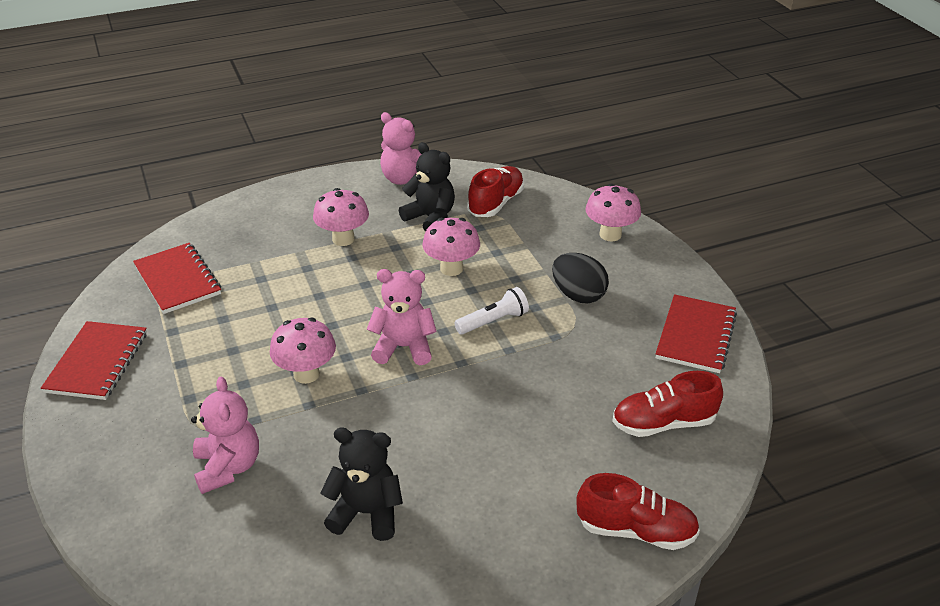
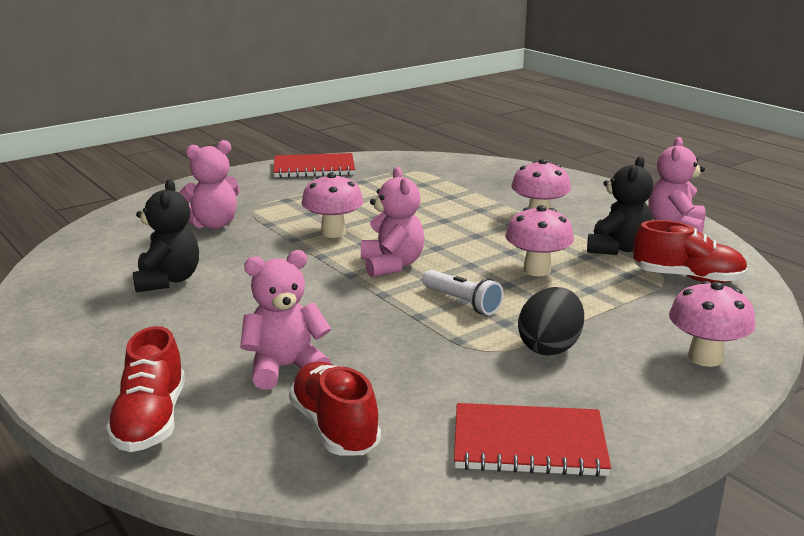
camera: 75 degrees right, 15 degrees down
red notebook [133,243,221,314] -> none
none -> pink teddy bear [240,250,331,390]

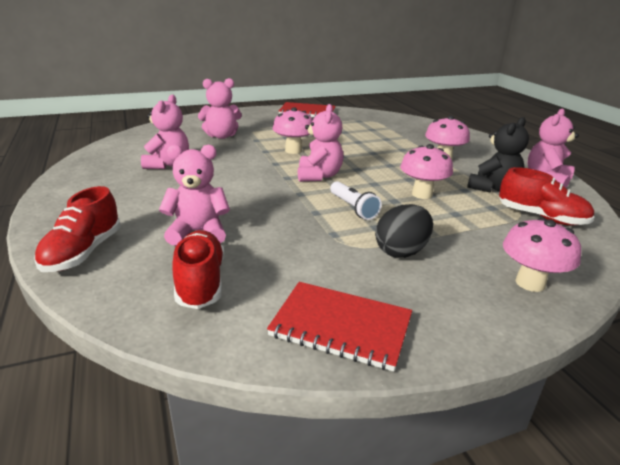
camera: 15 degrees right, 5 degrees up
black teddy bear [133,179,199,292] -> pink teddy bear [141,94,189,169]

